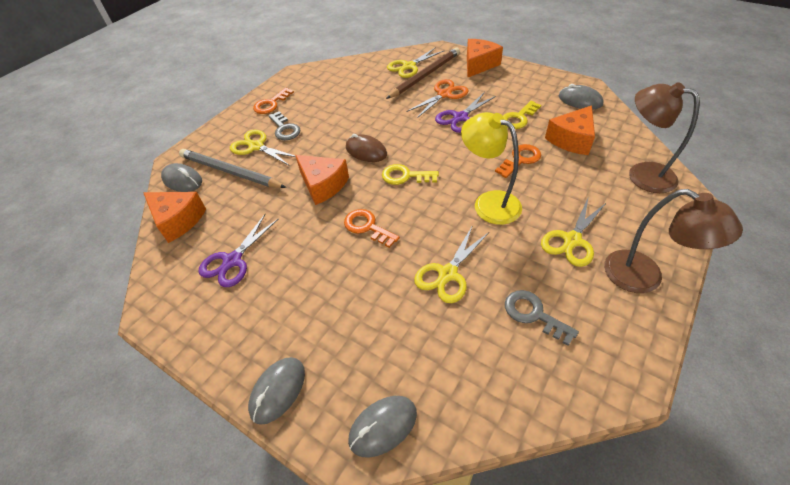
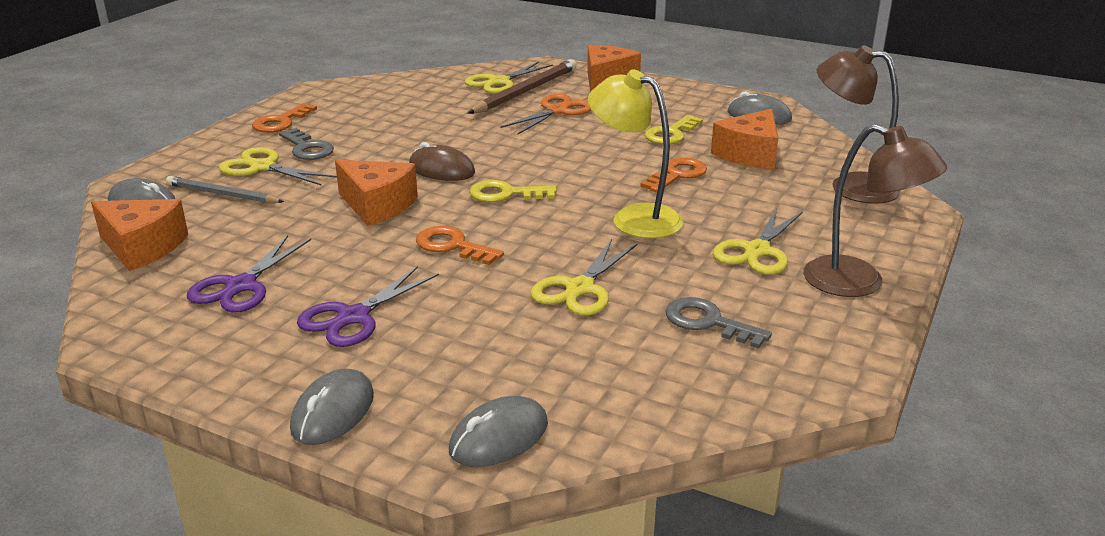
camera: 10 degrees left, 20 degrees down
grey pencil [179,149,286,188] -> grey pencil [166,176,284,203], size x0.64
purple scissors [435,92,496,133] -> purple scissors moved to [297,266,439,347]

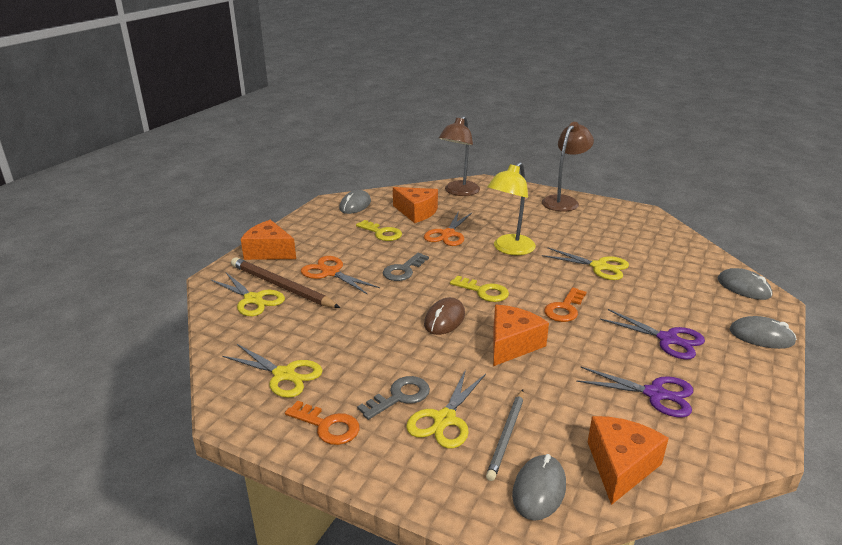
camera: 90 degrees left, 0 degrees up
yellow key [469,180,557,202] -> yellow key turned 60 degrees counterclockwise [450,276,509,302]
orange key [640,157,707,193] -> orange scissors [424,211,472,246]
grey key [665,297,772,349] -> grey key moved to [383,253,429,281]
yellow scissors [713,208,803,275] -> yellow scissors moved to [222,344,323,398]

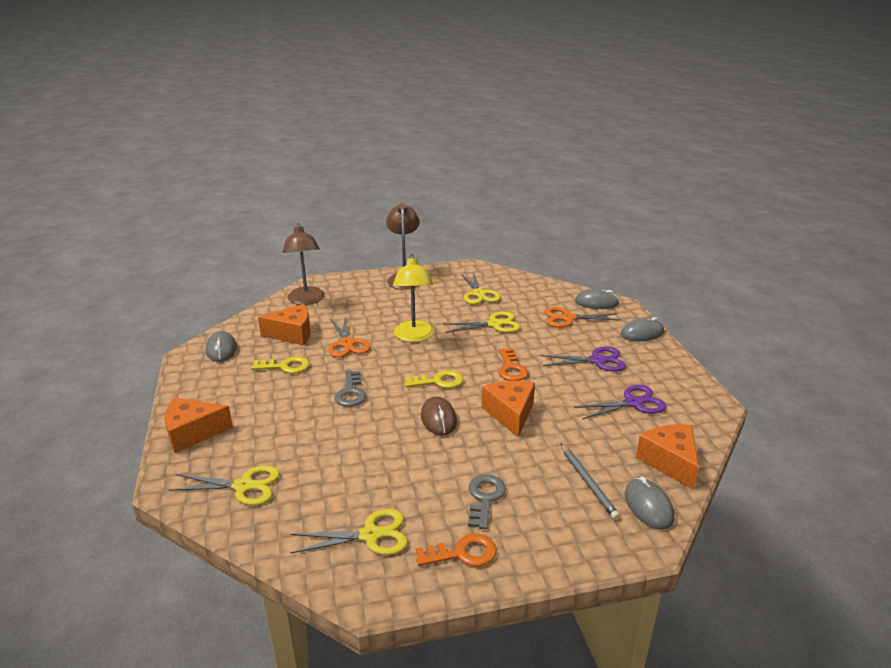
camera: 40 degrees left, 0 degrees up
brown pencil [231,257,340,308] -> none
orange scissors [301,256,380,295] -> orange scissors moved to [544,307,621,328]
yellow scissors [406,369,486,448] -> yellow scissors moved to [461,271,501,304]

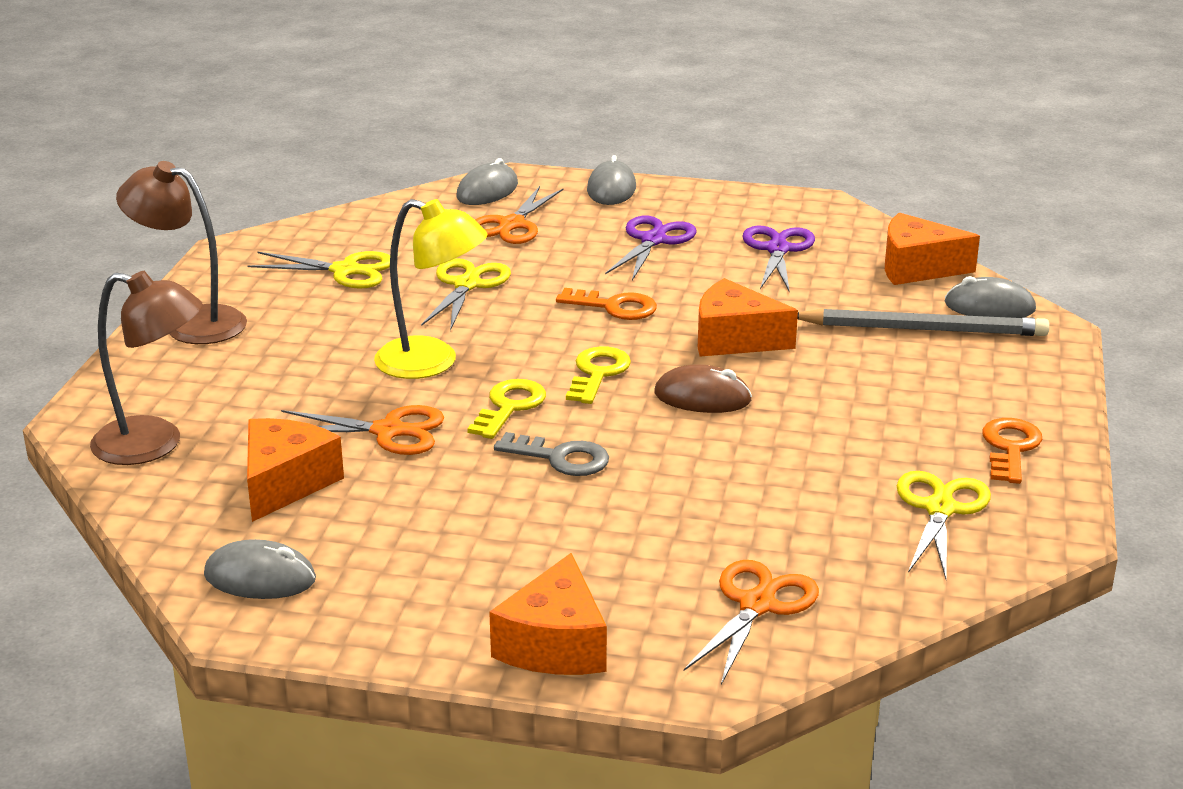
camera: 65 degrees left, 0 degrees up
yellow scissors [169,466,280,505] -> orange scissors [684,560,819,685]
yellow key [251,356,310,374] -> yellow key moved to [467,379,546,439]
grey key [468,474,506,529] -> none
grey pencil [560,443,620,520] -> grey pencil [797,308,1050,336], size x1.55

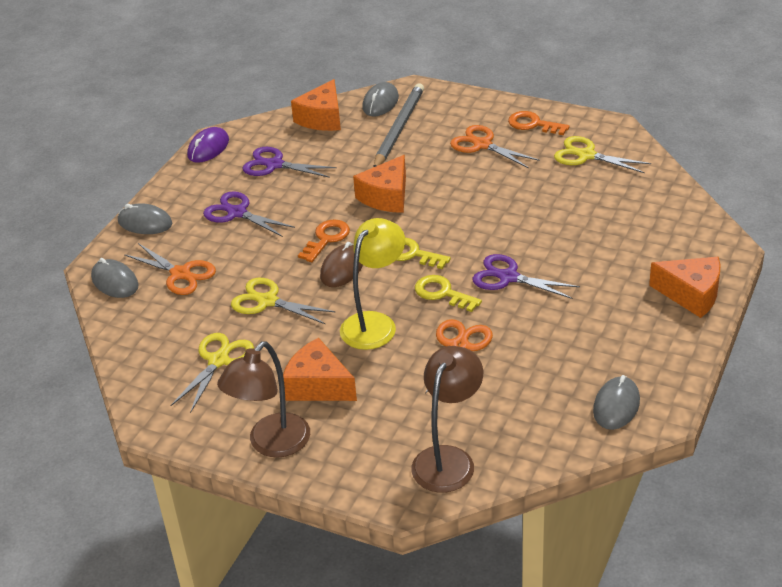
camera: 75 degrees left, 10 degrees up
orange cheese [247,418,344,522] -> orange cheese moved to [283,338,357,401]
grey key [494,432,609,476] -> purple scissors [473,254,580,299]
brown mouse [654,364,752,413] -> brown mouse moved to [320,242,363,287]
orange scissors [684,560,819,685] -> orange scissors moved to [450,125,540,169]
none -> purple mouse [187,127,229,163]

